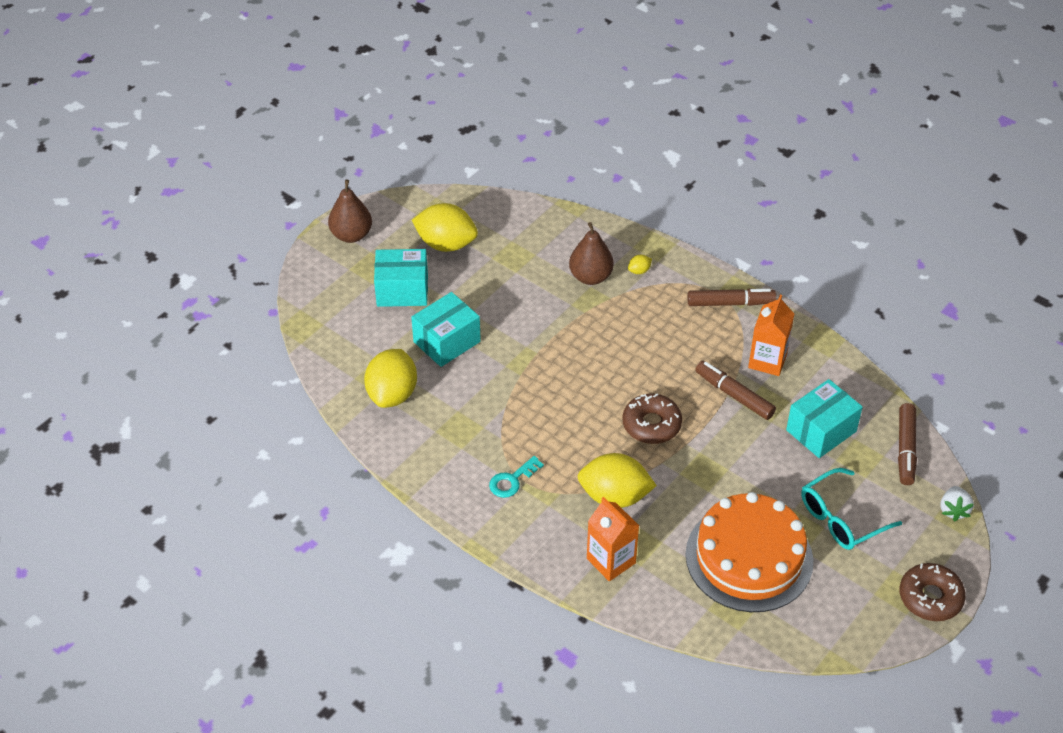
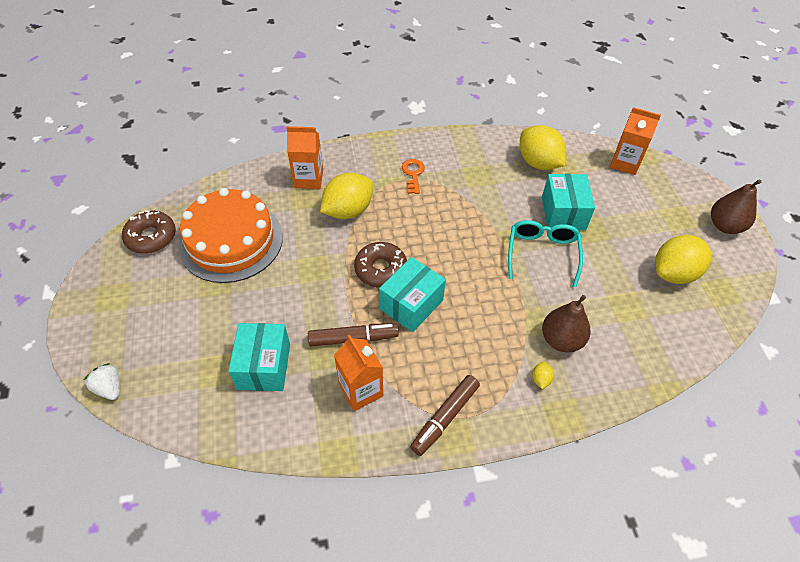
camera: 130 degrees right, 5 degrees up
turquoise box [374,249,428,307] -> turquoise box moved to [379,257,446,332]
turquoise key [489,456,544,498] -> orange key [402,159,425,194]
turquoise glasses [801,468,902,550] -> turquoise glasses moved to [508,220,583,287]
brown marker [898,403,917,485] -> none
brown donut [899,563,966,621] -> brown donut moved to [122,210,176,254]
none -> orange carton [610,107,661,175]

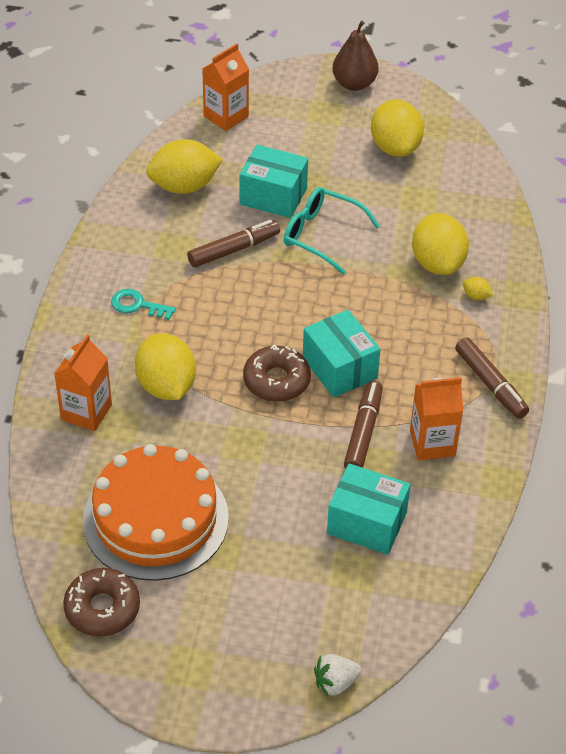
camera: 70 degrees left, 5 degrees down
orange key [402,159,425,194] -> turquoise key [111,289,176,320]
brown pear [542,295,590,353] -> yellow lemon [412,213,469,275]
none -> brown marker [187,220,280,268]

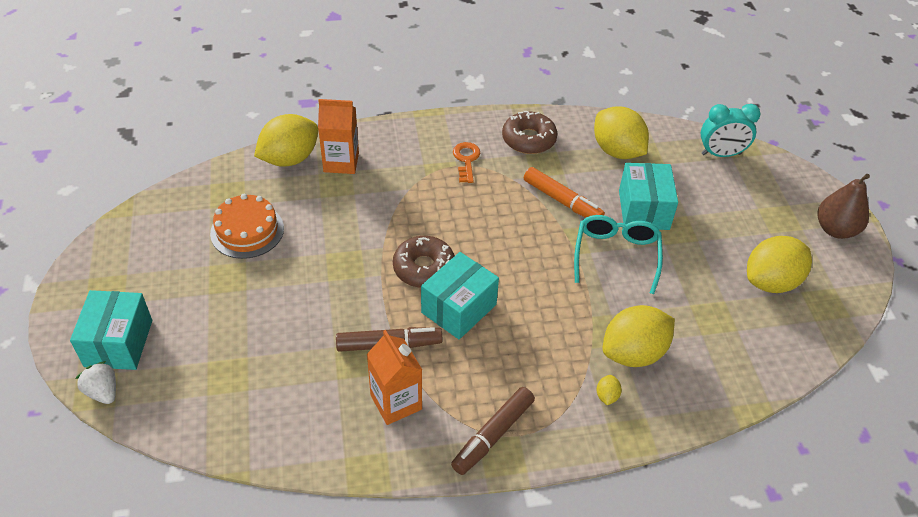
camera: 70 degrees right, 0 degrees up
brown donut [63,568,140,637] -> brown donut moved to [502,111,557,154]
orange cake [83,444,229,581] -> orange cake [210,194,284,259], size x0.60
turquoise key [111,289,176,320] -> orange key [453,142,480,183]
yellow lemon [135,333,196,400] -> yellow lemon moved to [254,114,318,167]
brown marker [187,220,280,268] -> orange marker [524,167,605,218]
orange carton [202,43,249,131] -> turquoise clock [701,104,760,157]
turquoise box [327,464,411,555] -> turquoise box moved to [70,290,152,370]

